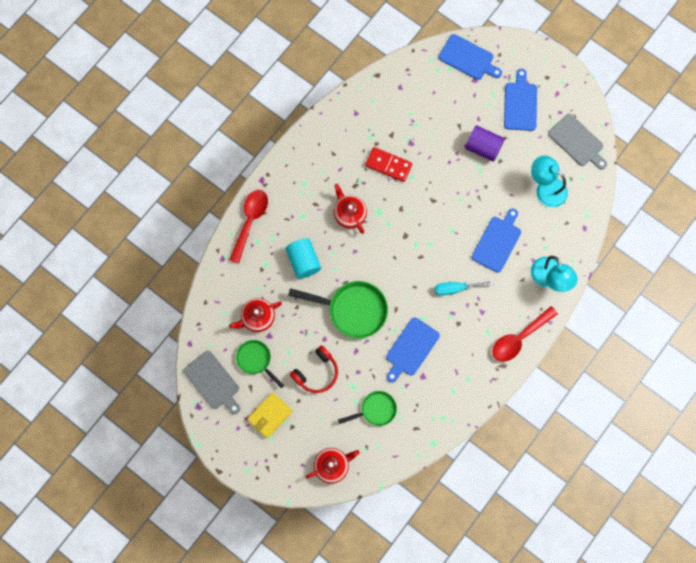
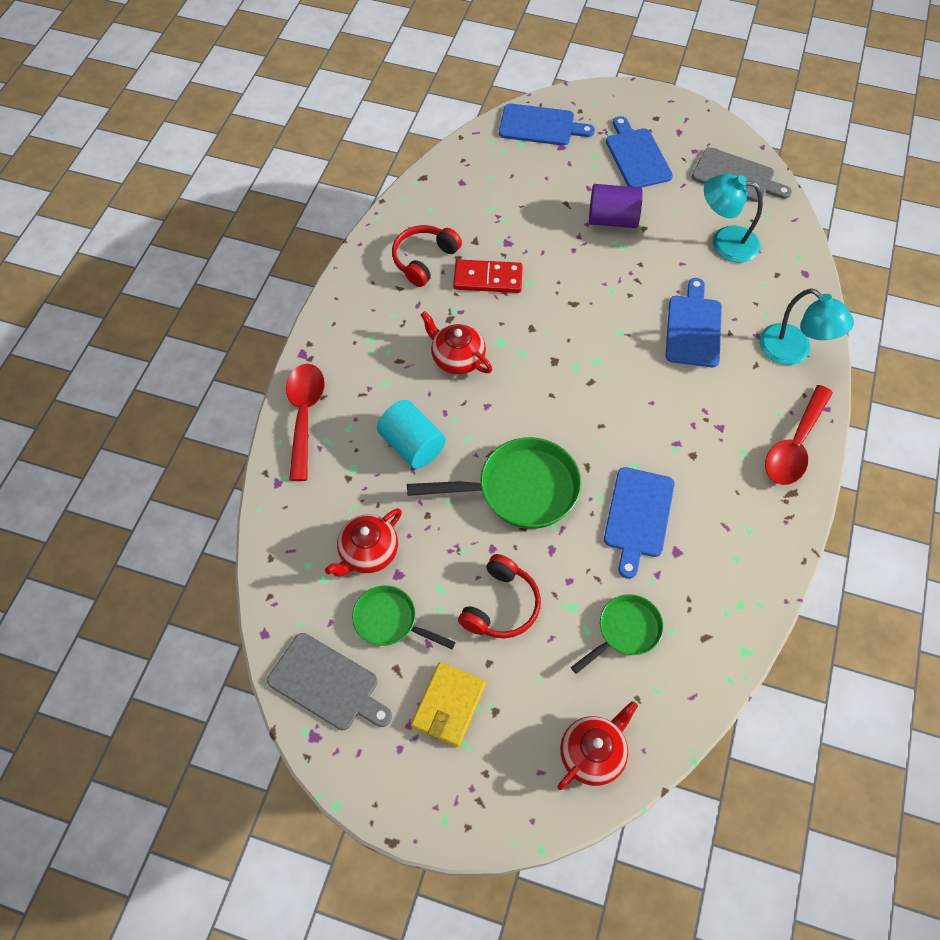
camera: 20 degrees left, 15 degrees down
turquoise screwdriver [434,281,494,295] -> none
none -> red headphones [392,225,462,287]

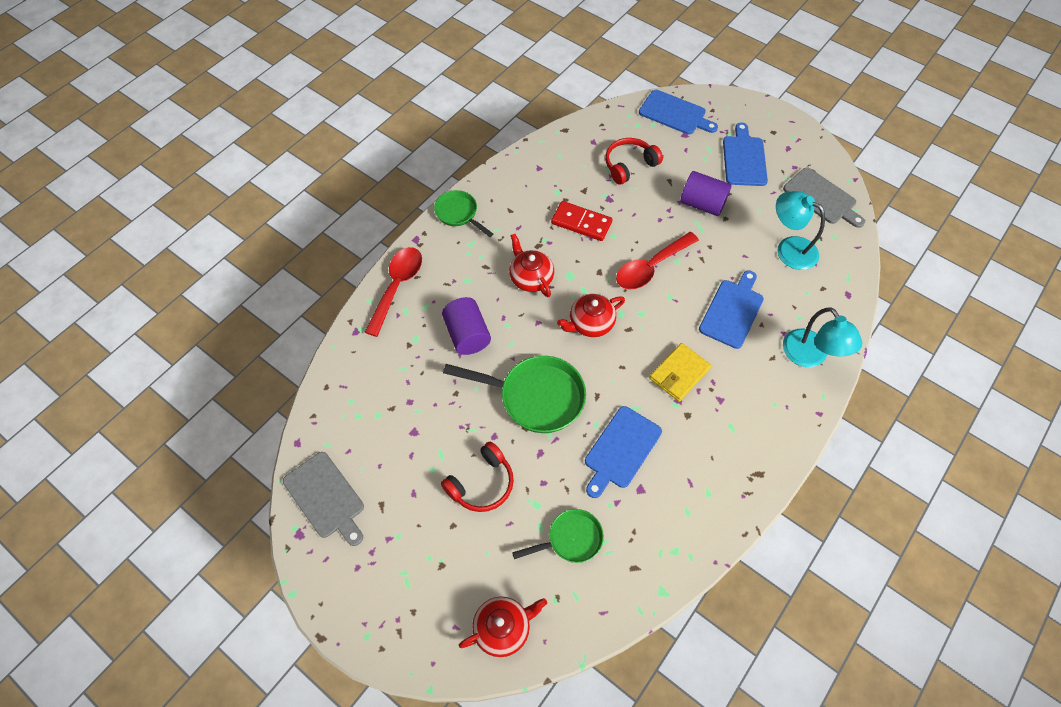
camera: 20 degrees right, 0 degrees up
red teapot [325,508,402,577] -> red teapot moved to [557,294,625,337]
green pan [352,585,455,649] -> green pan moved to [434,190,493,237]
turquoise cylinder [377,400,446,469] -> purple cylinder [442,297,491,355]
red headphones [392,225,462,287] -> red headphones moved to [605,138,663,185]
yellow wallet [411,662,486,747] -> yellow wallet moved to [650,343,711,402]
red spoon [765,385,833,485] -> red spoon moved to [616,232,699,289]

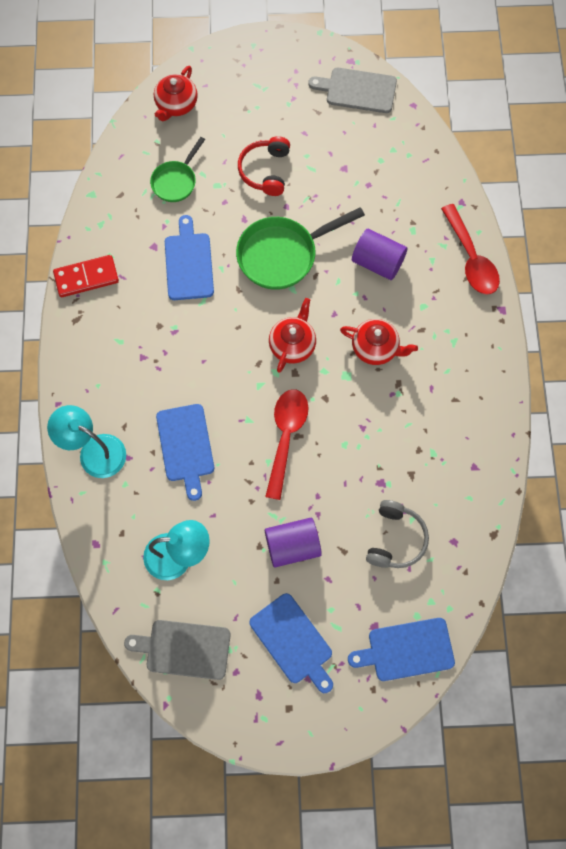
camera: 140 degrees right, 10 degrees up
green pan [434,190,493,237] -> none
red domino [551,201,613,241] -> red domino moved to [53,255,119,297]
red headphones [605,138,663,185] -> grey headphones [366,500,429,568]
yellow wallet [650,343,711,402] -> none

